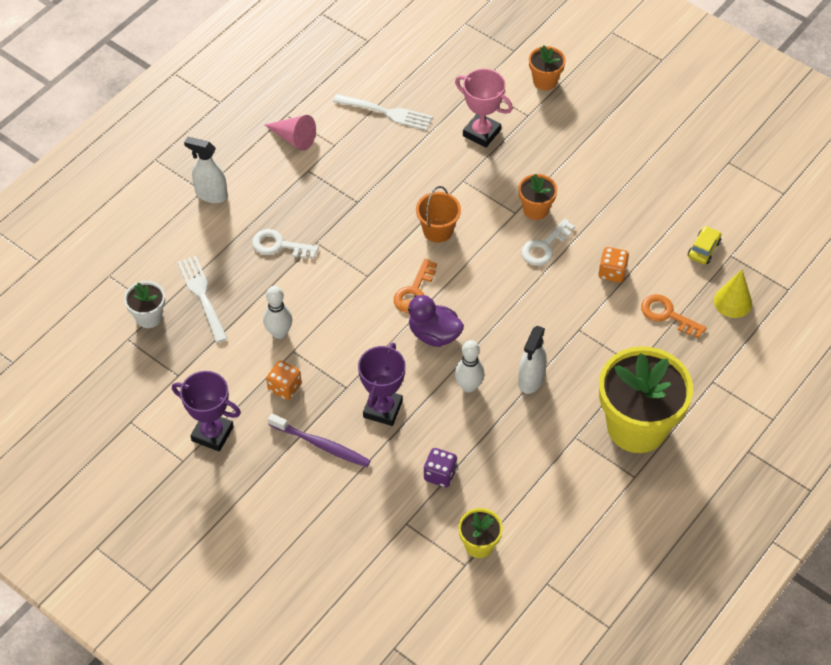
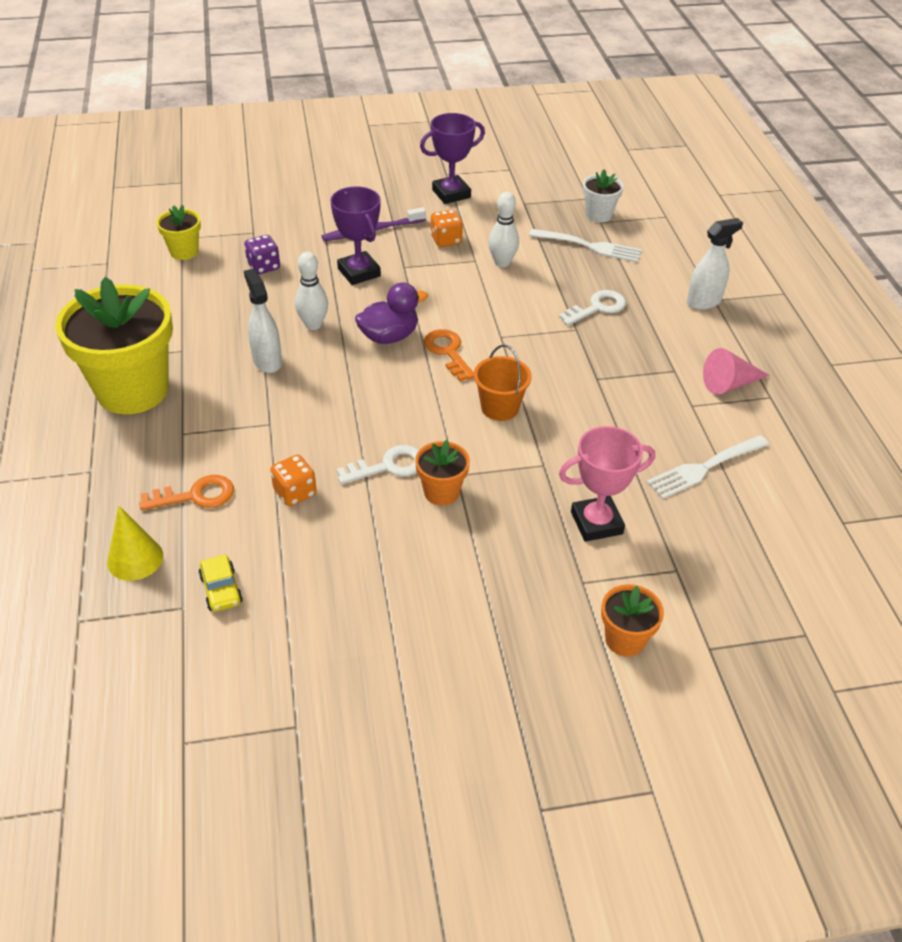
camera: 130 degrees right, 10 degrees down
white key [521,219,575,266] -> white key turned 75 degrees clockwise [337,445,419,484]

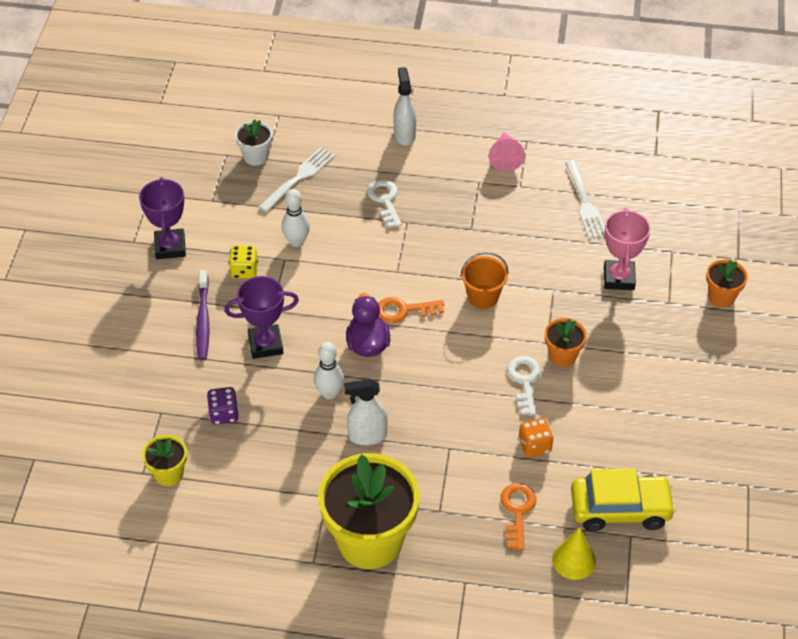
camera: 70 degrees left, 5 degrees up
yellow car [198,554,243,612] -> yellow car [571,468,676,532], size x2.05
orange dice [430,210,463,247] -> yellow dice [229,245,258,279]

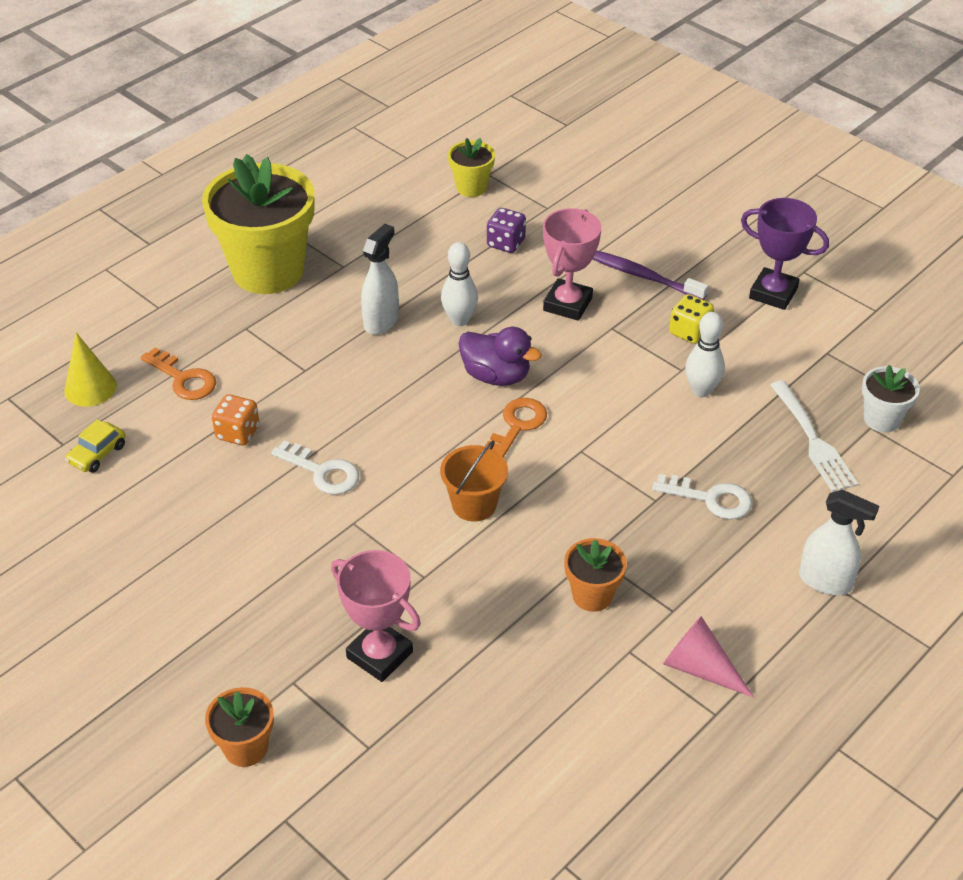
camera: 125 degrees right, 5 degrees down
purple trophy [224,276,299,359] -> pink trophy [543,208,601,321]
orange flower pot [545,318,587,367] -> orange flower pot moved to [564,538,627,612]
white fork [565,160,605,239] -> none
yellow car [571,468,676,532] -> yellow car [65,419,126,473], size x0.49

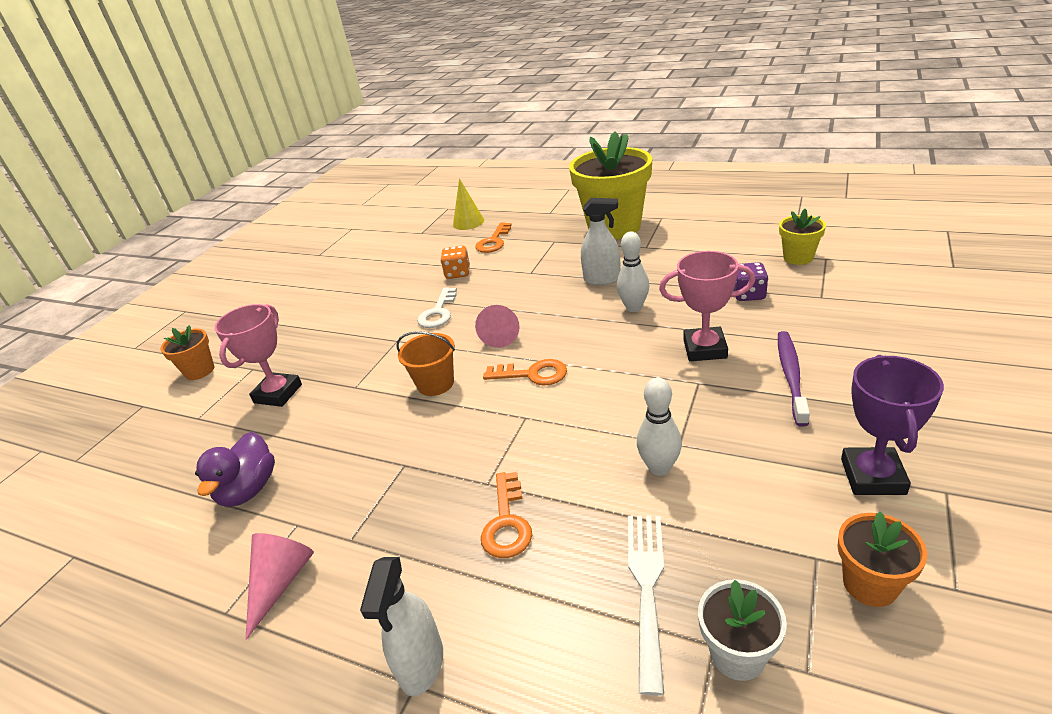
camera: 75 degrees right, 10 degrees down
yellow car [65,419,126,473] -> none
purple duck [459,327,542,386] -> purple duck moved to [195,432,275,507]
orange flower pot [564,538,627,612] -> orange flower pot moved to [838,512,927,607]
white key [652,474,752,519] -> orange key [481,472,532,558]
yellow dice [669,294,714,344] -> none
white fork [770,381,858,492] -> white fork turned 135 degrees clockwise [628,516,664,696]
none -> pink cone [475,305,520,348]

